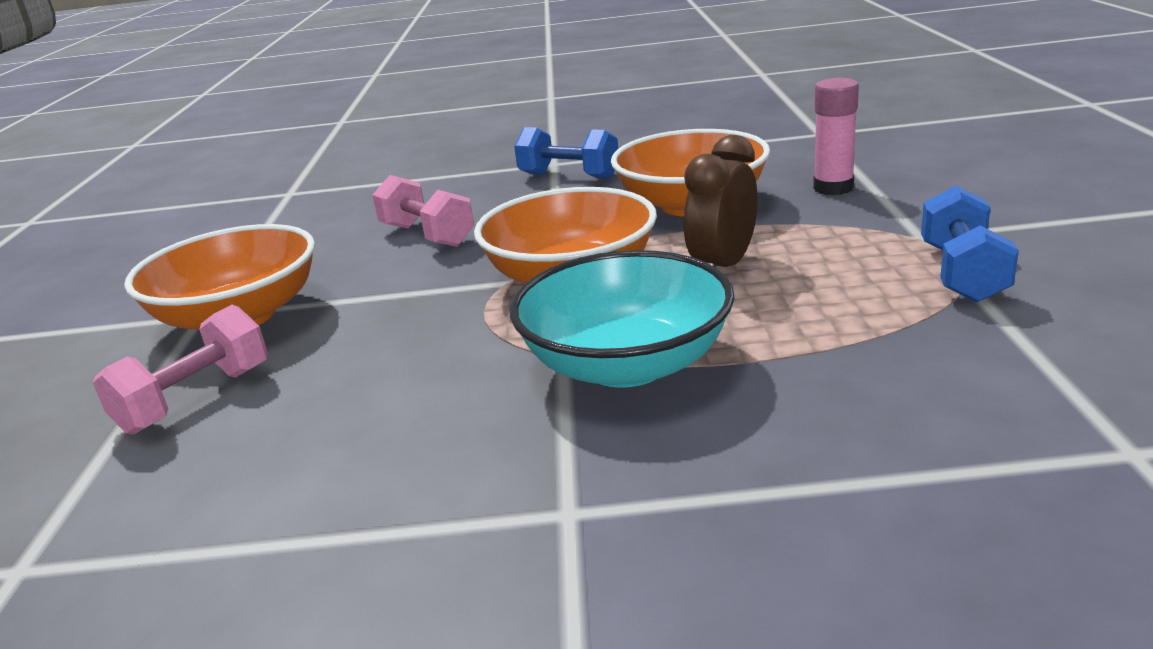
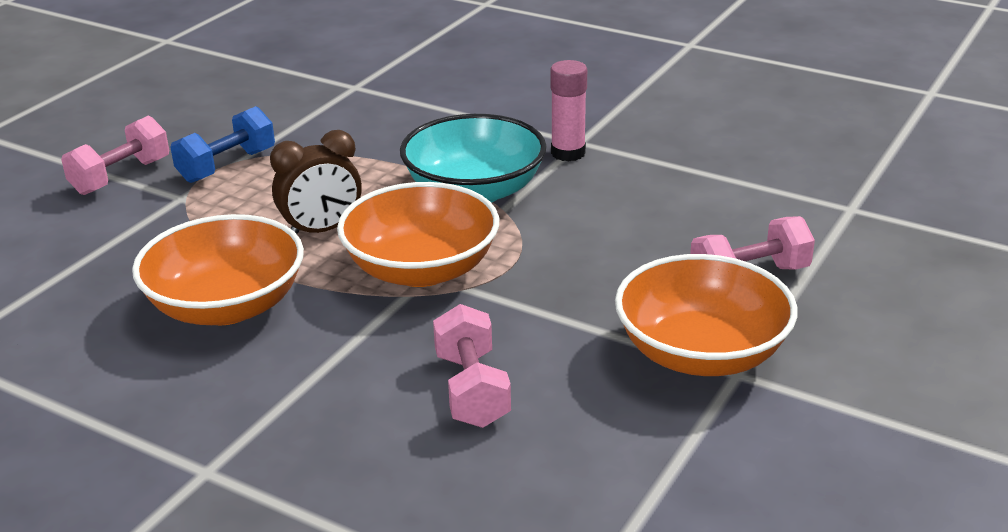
camera: 150 degrees left, 5 degrees up
blue dumbbell [514,127,618,179] -> none
pink glue stick [813,78,859,195] -> pink glue stick moved to [551,60,587,162]
none -> pink dumbbell [61,116,169,195]

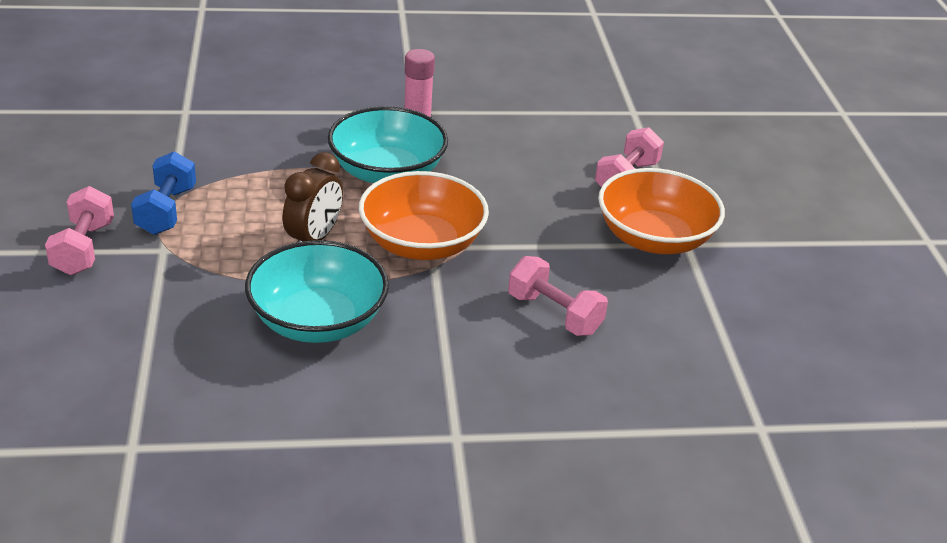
camera: 40 degrees left, 5 degrees up
orange bowl [132,214,304,325] -> turquoise bowl [245,240,389,343]

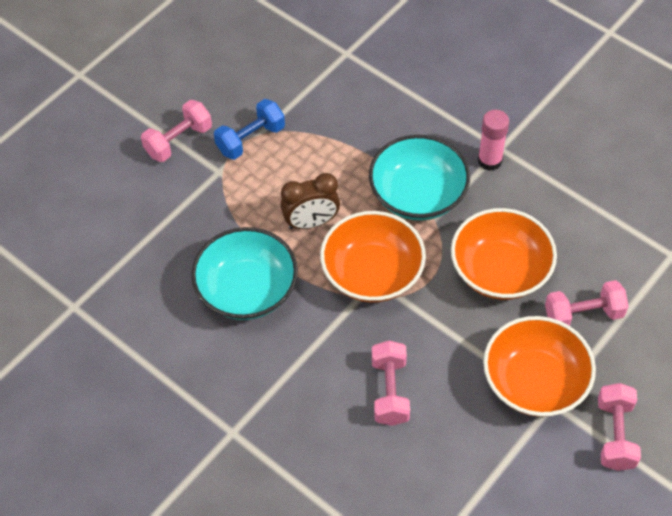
camera: 50 degrees right, 20 degrees up
none -> orange bowl [451,208,557,300]
none -> pink dumbbell [598,383,641,471]

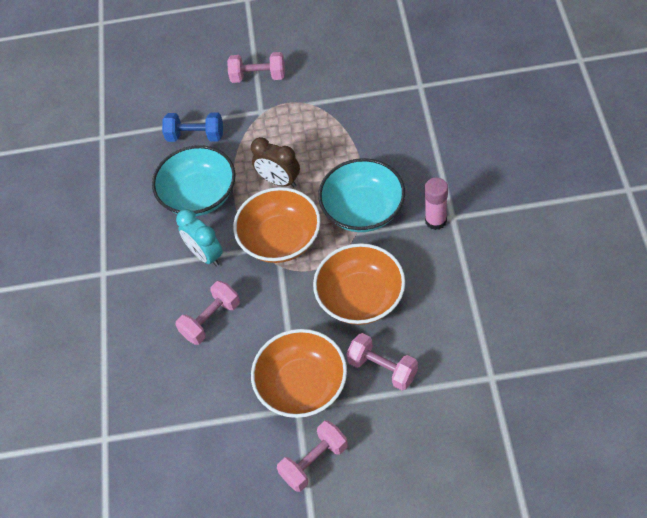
camera: 50 degrees right, 0 degrees up
blue dumbbell [214,99,285,160] -> blue dumbbell moved to [162,113,223,142]
none -> turquoise clock [176,209,223,267]

